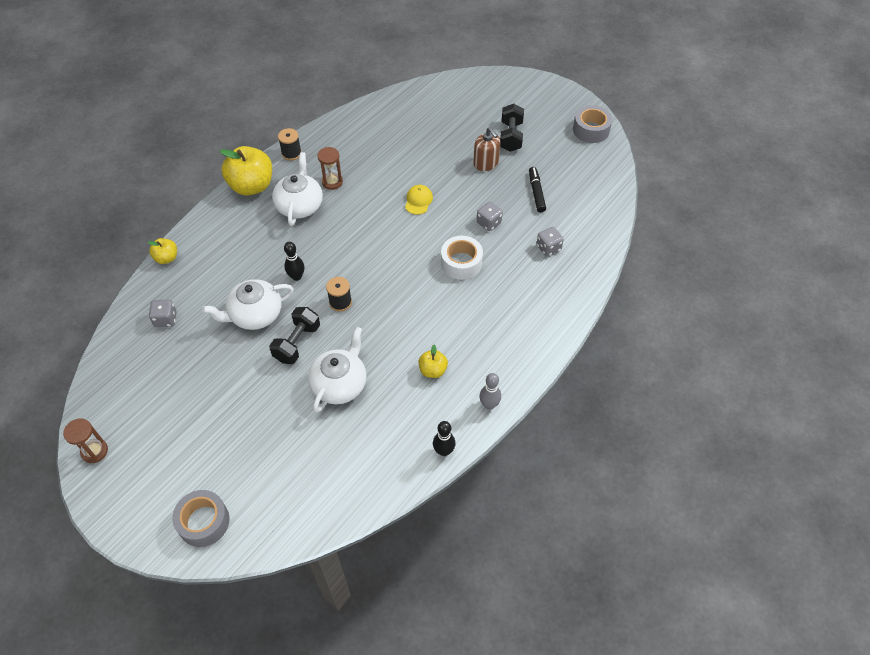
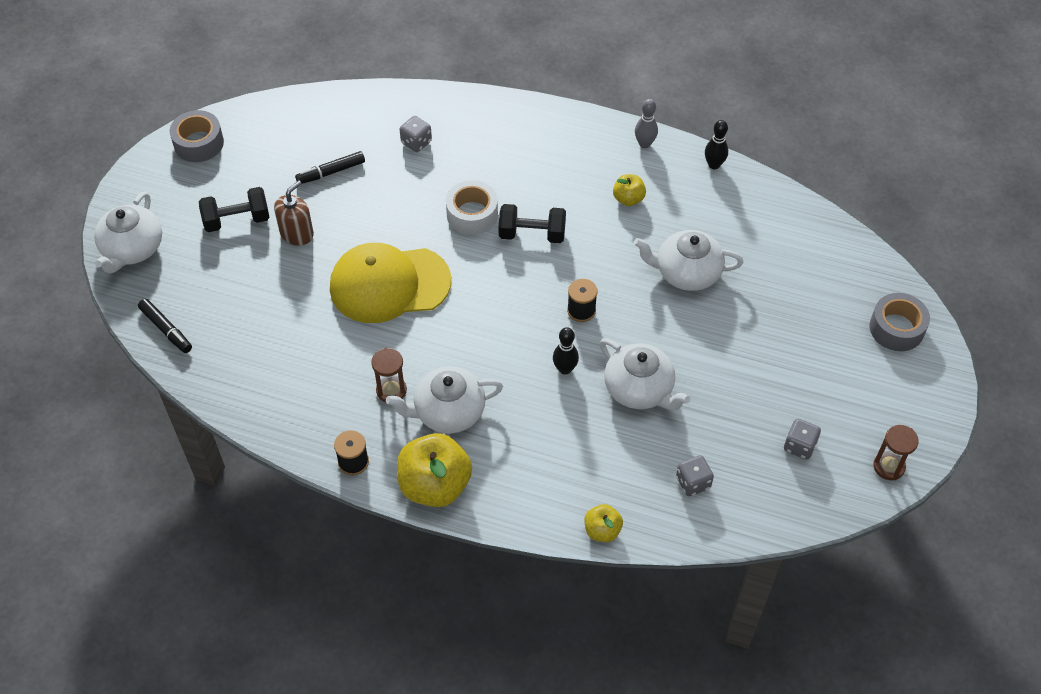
camera: 110 degrees left, 0 degrees up
black dumbbell [269,307,320,364] -> black dumbbell moved to [499,204,566,243]
yellow cap [405,185,433,215] -> yellow cap [330,243,451,323], size x2.48
grey dice [477,202,503,231] -> grey dice moved to [784,419,821,459]
none -> white teapot [94,192,162,274]
none -> black marker [138,299,192,353]

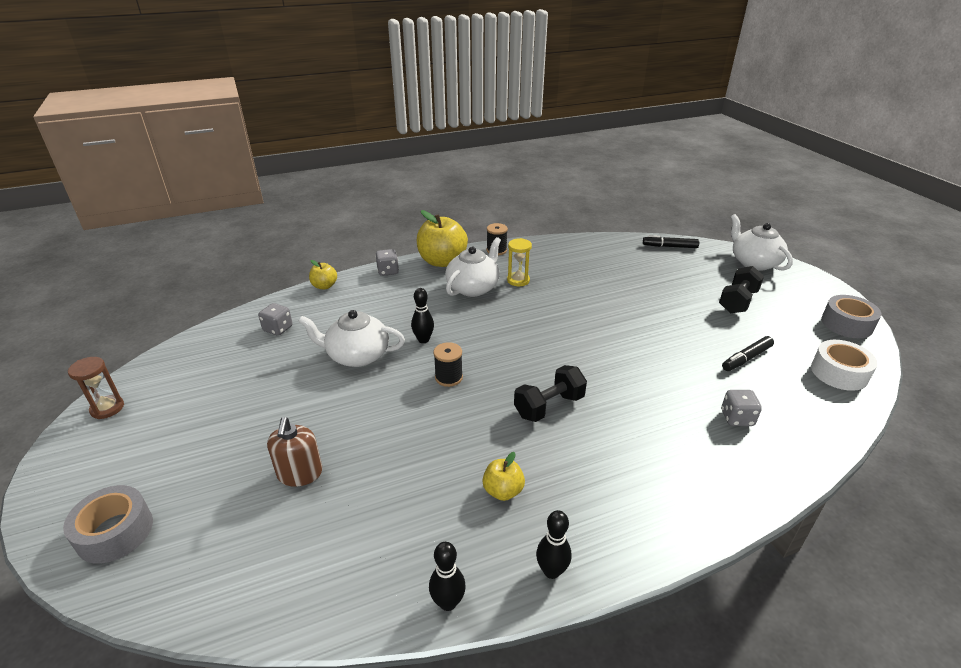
camera: 140 degrees right, 20 degrees down
brown soap dispenser [274,181,314,246] -> brown soap dispenser moved to [267,417,322,487]
black marker [295,151,365,184] -> black marker turned 150 degrees counterclockwise [722,336,774,371]
yellow cap [330,243,451,323] -> none
brown hourglass [371,348,407,403] -> yellow hourglass [507,238,532,286]
white tape [446,180,498,235] -> white tape moved to [811,340,878,391]
white teapot [634,230,743,291] -> none
grey bowling pin [635,99,658,148] -> black bowling pin [536,510,571,579]
grey dice [784,419,821,459] -> grey dice moved to [375,249,399,276]

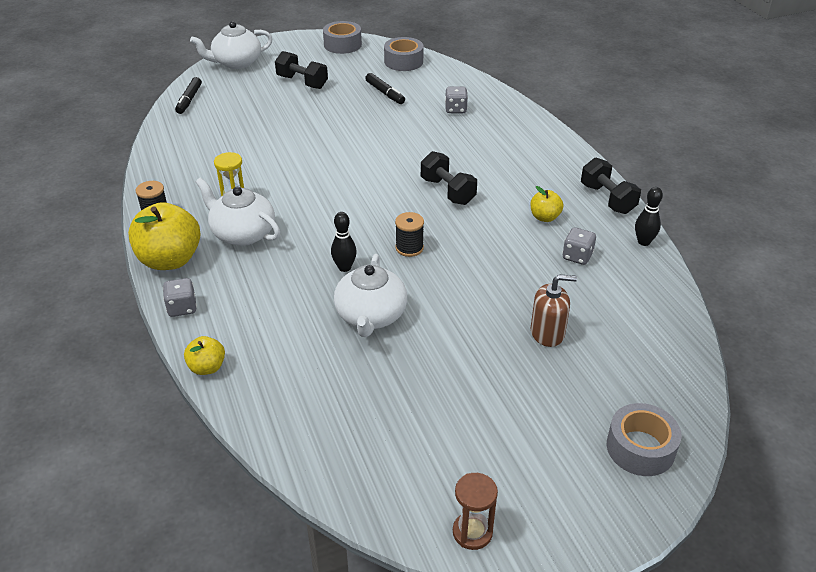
camera: 90 degrees left, 5 degrees up
grey dice [258,303,292,336] -> grey dice moved to [562,227,596,265]
black bowling pin [536,510,571,579] -> black dumbbell [581,158,641,214]
white tape [811,340,878,391] -> grey tape [384,37,424,71]

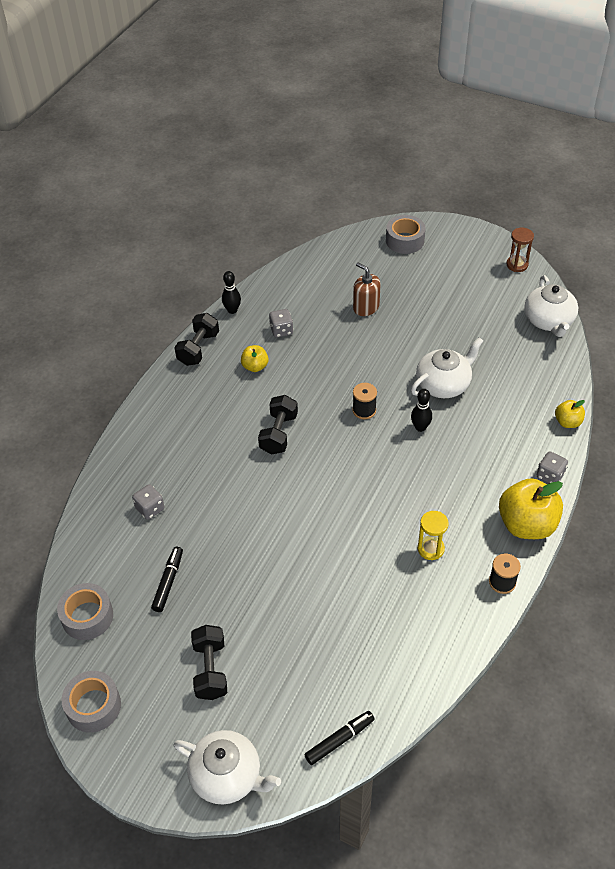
camera: 130 degrees left, 10 degrees up
white teapot [196,177,280,246] -> white teapot moved to [524,275,578,337]

